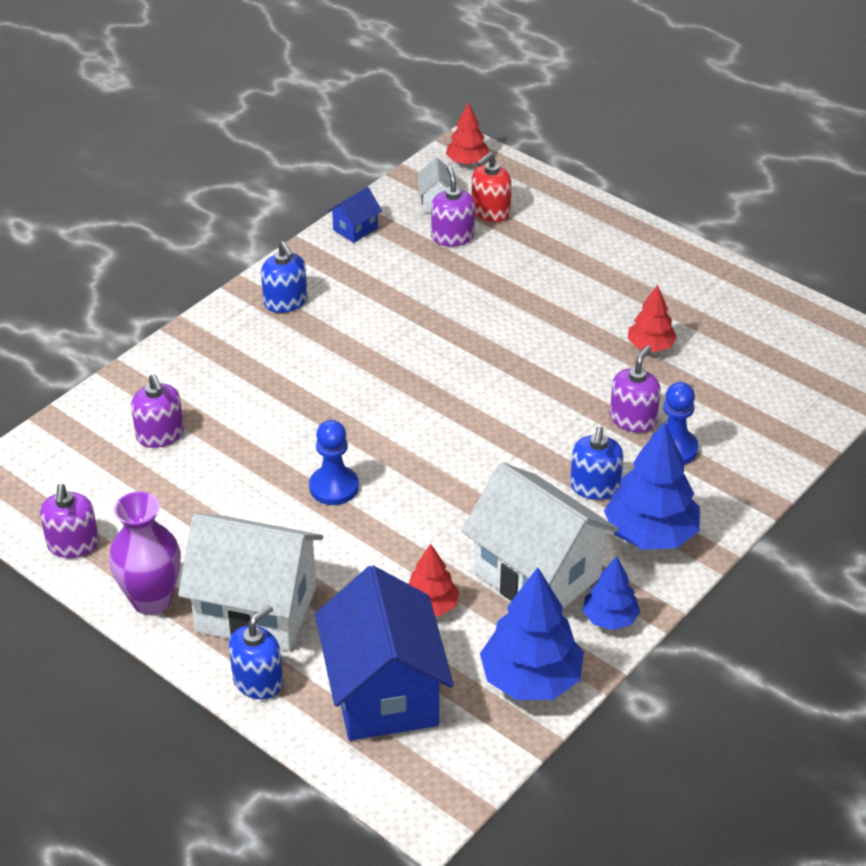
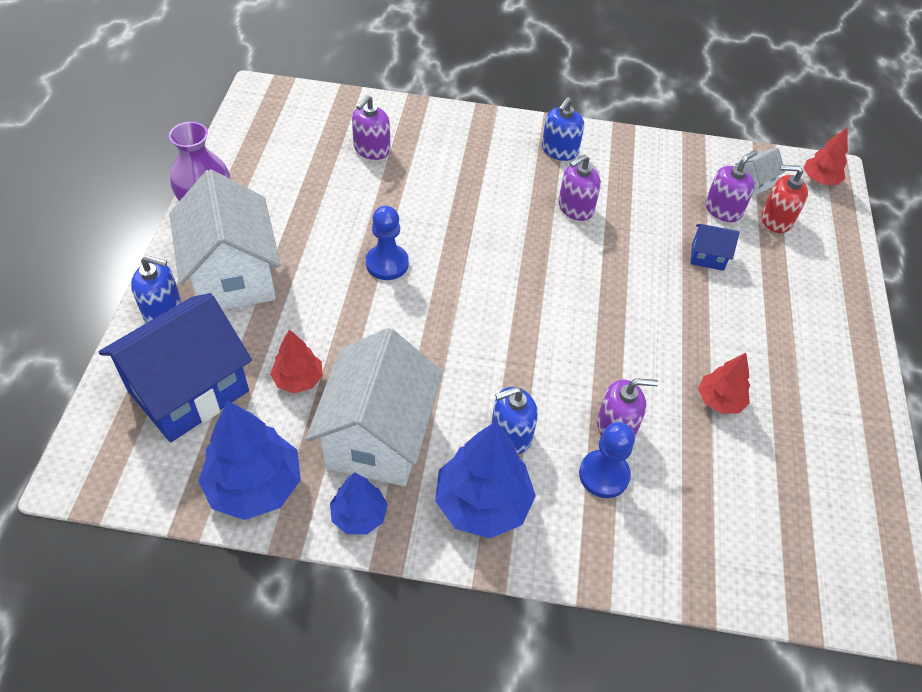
camera: 55 degrees right, 10 degrees up
purple soap dispenser [40,484,99,558] -> purple soap dispenser moved to [558,154,601,221]
blue house [328,187,382,243] -> blue house moved to [690,224,739,271]

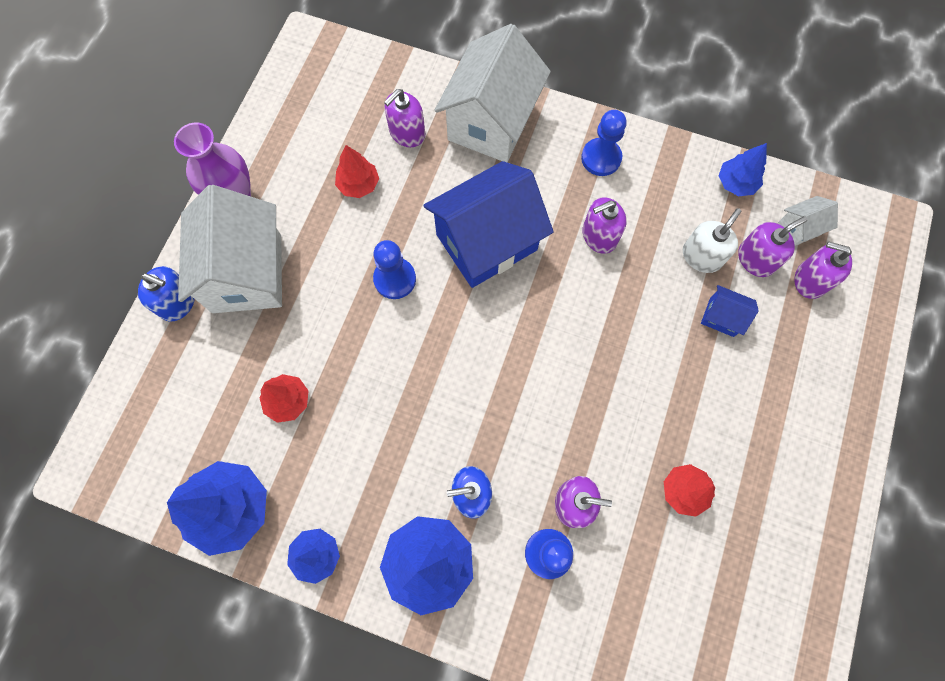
camera: 15 degrees right, 20 degrees up
blue house [99,293,252,442] -> blue house moved to [423,161,554,288]
white house [306,328,443,486] -> white house moved to [435,24,551,162]
blue soap dispenser [542,97,584,161] -> blue pawn [581,110,627,176]
red soap dispenser [762,165,808,233] -> purple soap dispenser [794,241,852,299]
red tree [803,128,848,185] -> red tree moved to [335,145,379,198]
none -> white soap dispenser [683,208,741,273]
none -> blue tree [719,143,767,196]

